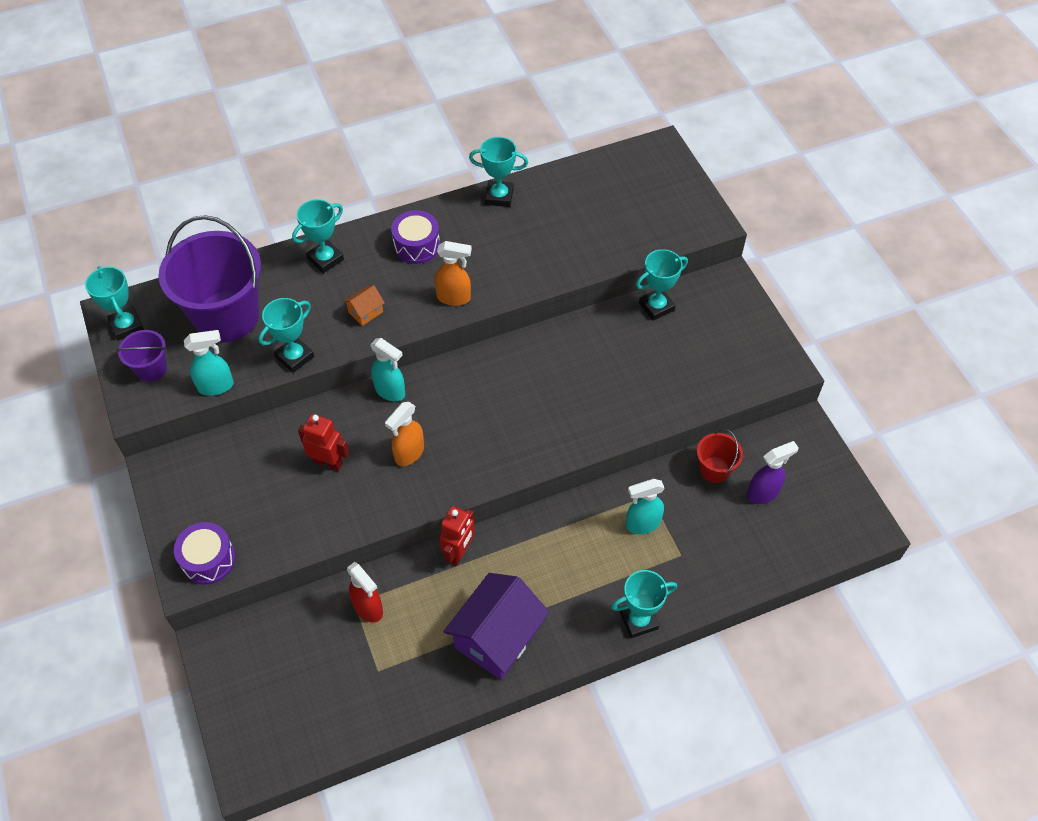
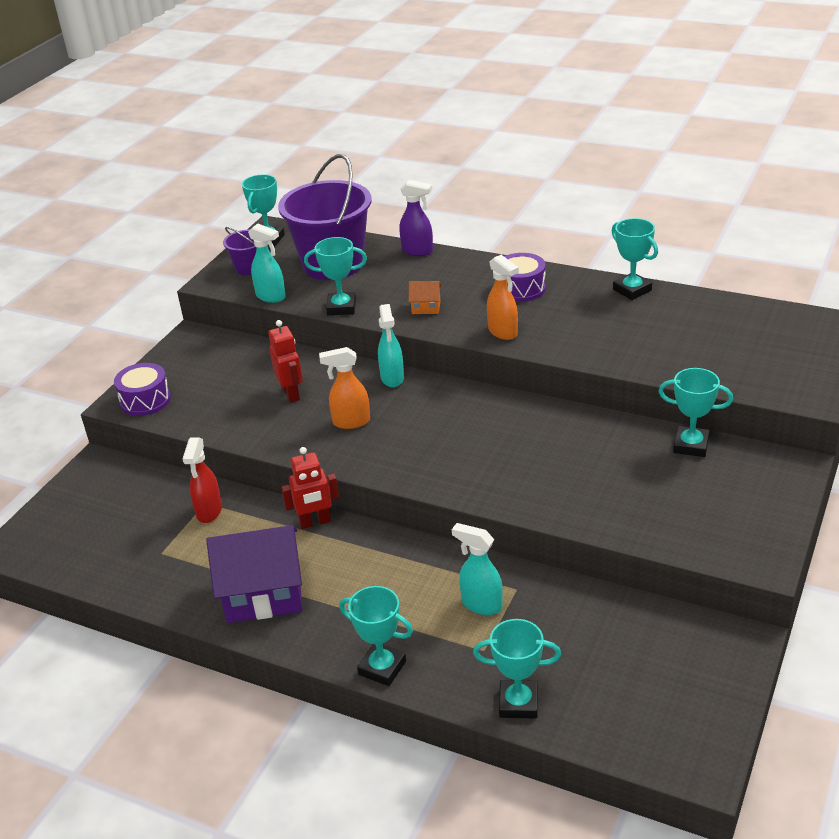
camera: 50 degrees right, 20 degrees down
turquoise trophy [292,199,344,273] -> turquoise trophy moved to [473,619,561,718]
red bucket [697,429,743,483] -> none
purple spray bottle [747,441,799,504] -> purple spray bottle moved to [399,180,433,256]

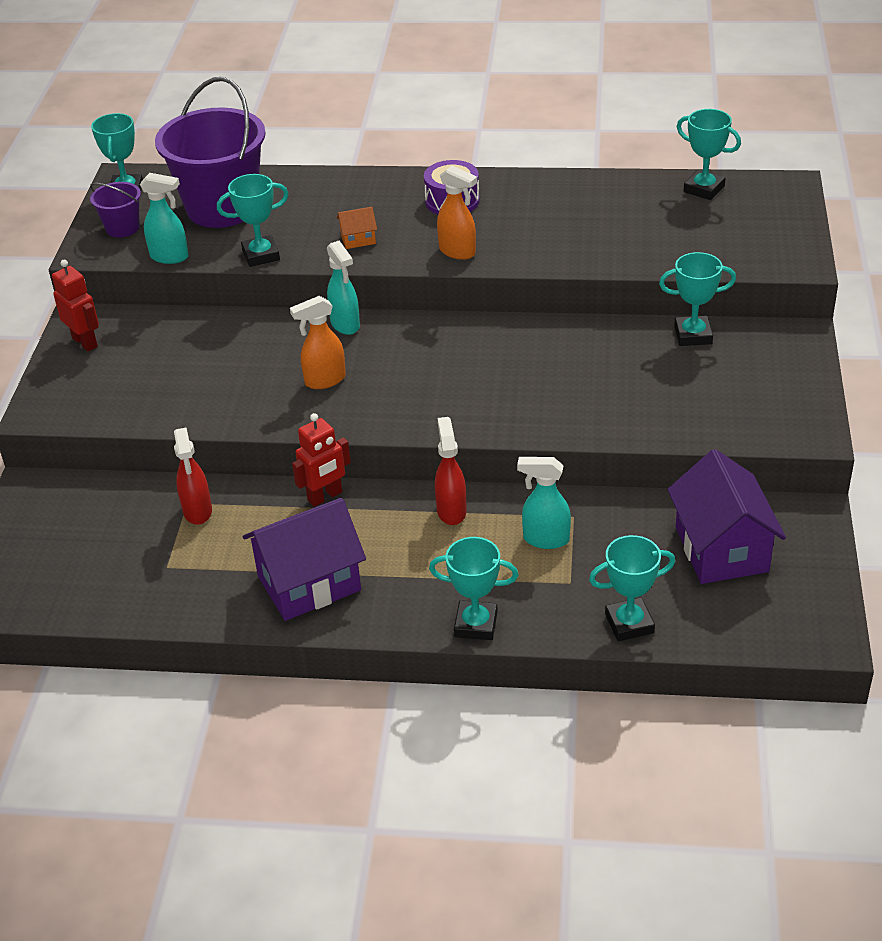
camera: 20 degrees left, 5 degrees up
purple drum [114,363,171,416] -> none
red robot [269,320,303,403] -> red robot moved to [52,260,99,351]
purple spray bottle [399,180,433,256] -> none
turquoise trophy [612,218,658,300] -> turquoise trophy moved to [677,109,741,200]
none -> red spray bottle [435,417,467,525]
none -> purple house [667,449,786,584]

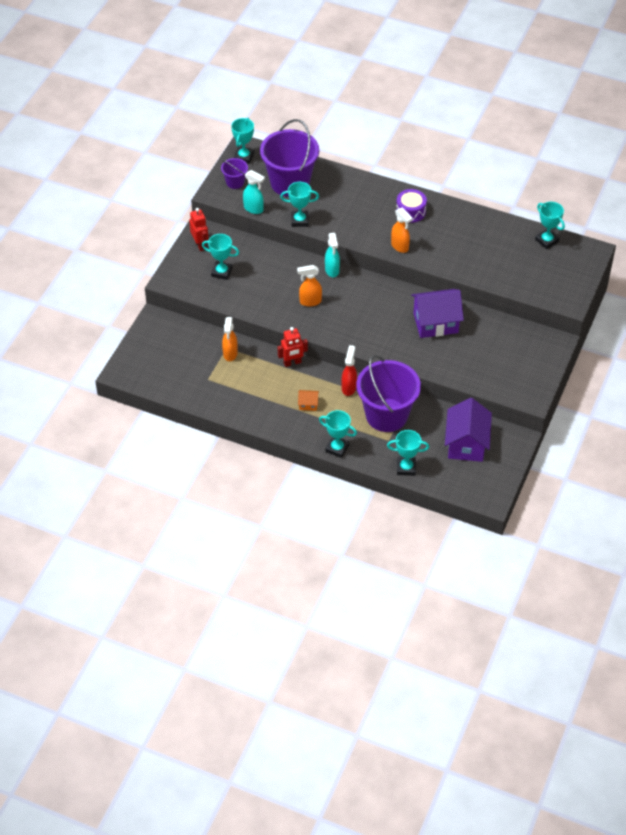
camera: 15 degrees right, 10 degrees up
red spray bottle [174,428,212,525] -> orange spray bottle [222,317,238,361]
purple house [243,498,366,621] -> purple house moved to [411,289,464,338]
orange house [337,207,377,249] -> orange house moved to [298,390,319,411]
turquoise spray bottle [517,457,571,549] -> purple bucket [356,355,421,432]
turquoise trophy [659,252,736,346] -> turquoise trophy moved to [202,234,239,280]

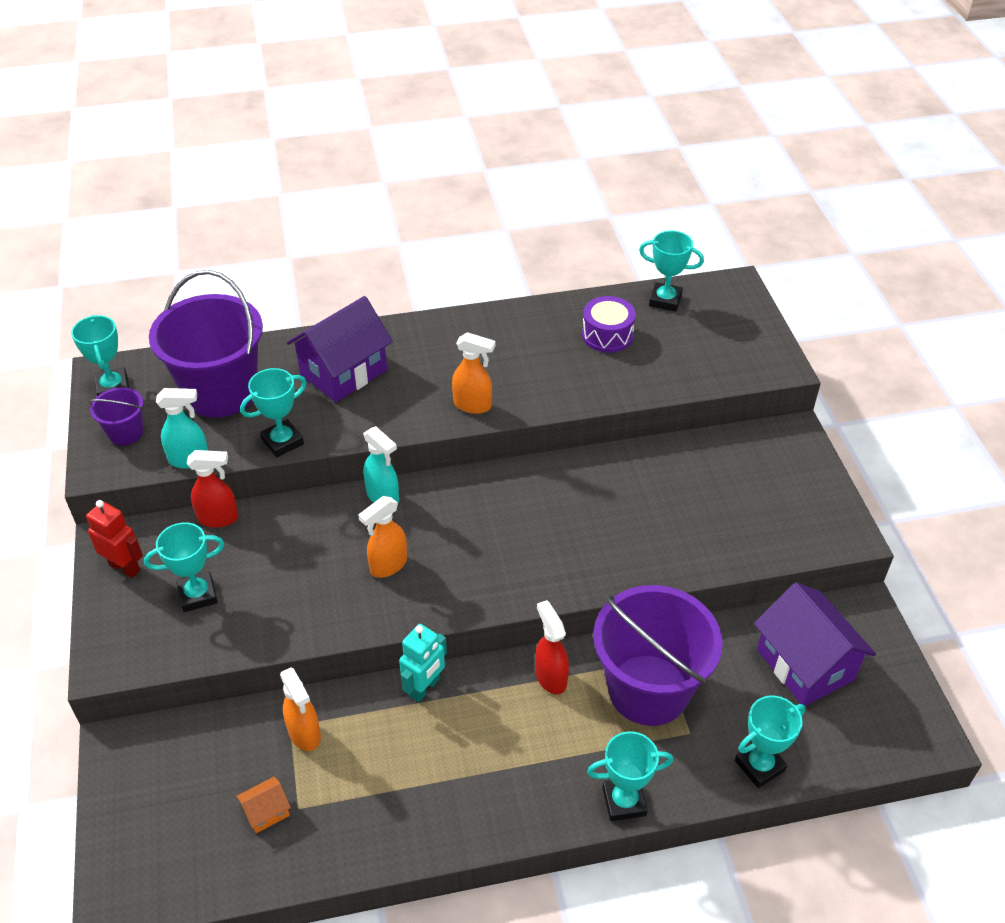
camera: 35 degrees left, 5 degrees down
red robot [278,327,308,367] -> turquoise robot [399,624,447,702]
orange house [298,390,319,411] -> orange house moved to [237,776,291,833]
purple drum [396,189,427,223] -> purple drum moved to [582,296,636,353]
purple house [411,289,464,338] -> purple house moved to [287,296,393,402]
none -> red spray bottle [187,450,238,528]

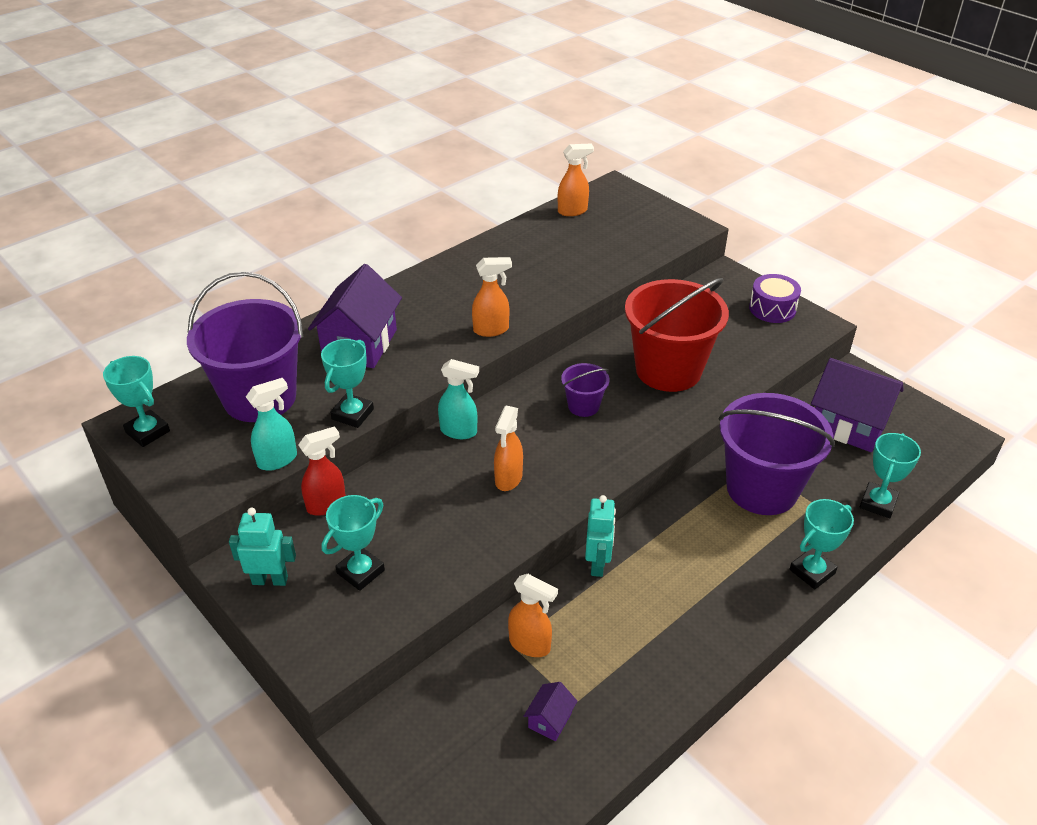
camera: 30 degrees left, 5 degrees down
red robot [86,500,143,578] -> turquoise robot [229,508,296,586]
purple bucket [89,387,143,446] -> purple bucket moved to [561,363,610,417]
orange house [237,776,291,833] -> purple house [524,682,577,741]
red spray bottle [535,600,569,694] -> none
purple drum [582,296,636,353] -> purple drum moved to [749,274,801,323]
turquoise trophy [639,231,704,312] -> orange spray bottle [558,144,594,216]
none -> red bucket [625,278,729,392]

